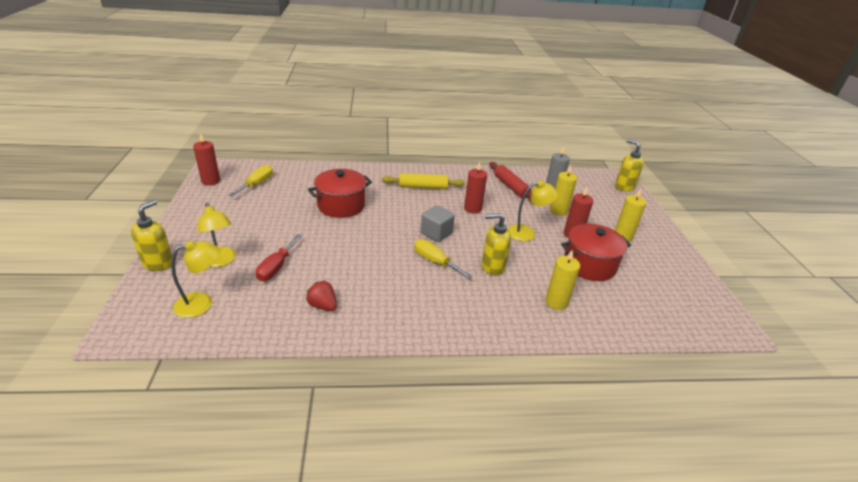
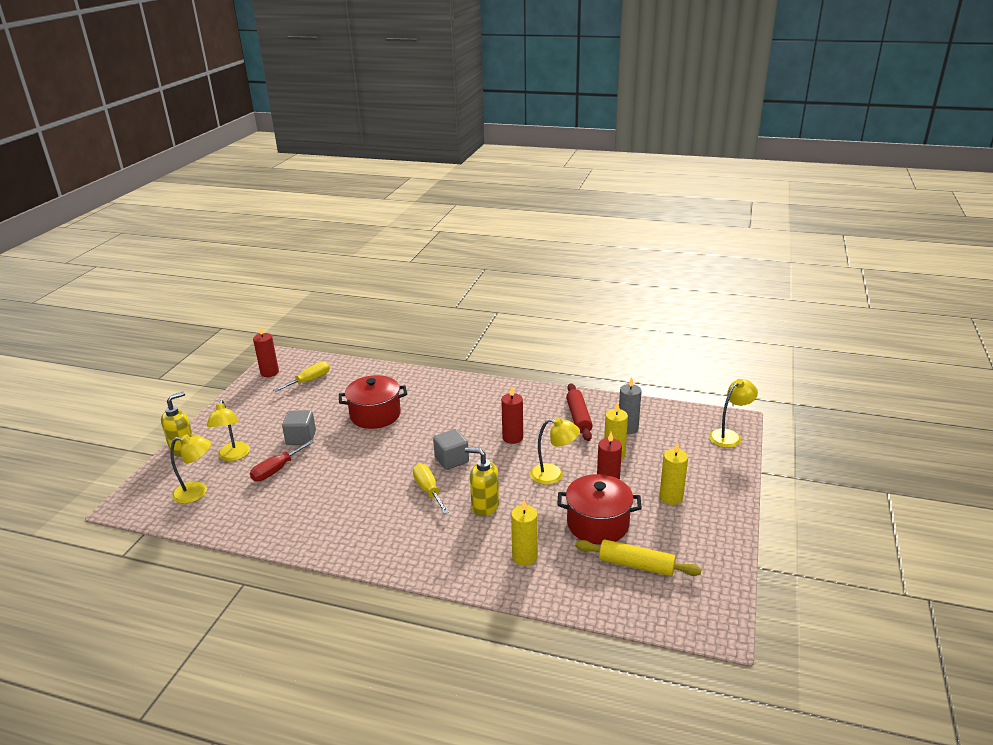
camera: 25 degrees right, 5 degrees down
red strawberry [306,280,337,311] -> none
yellow rolling pin [382,173,465,189] -> yellow rolling pin moved to [575,540,702,576]
yellow soap dispenser [615,139,644,192] -> yellow lamp [709,379,758,448]
none -> grey cube [282,410,316,445]

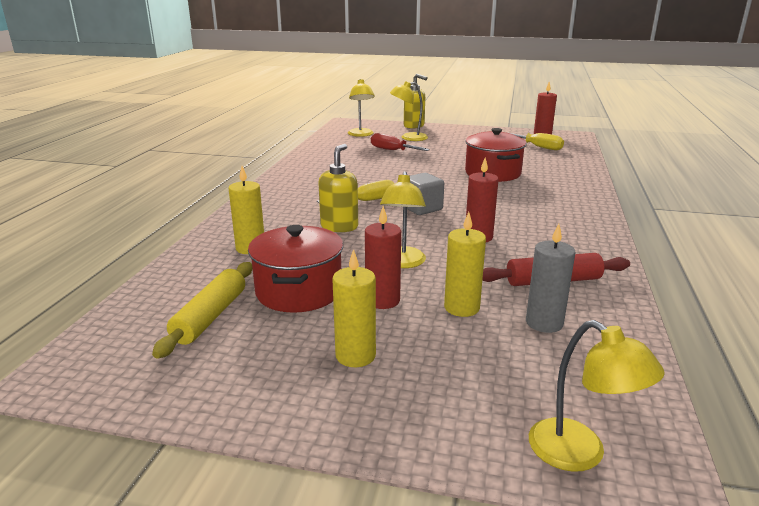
camera: 85 degrees right, 5 degrees down
grey cube [282,410,316,445] -> none

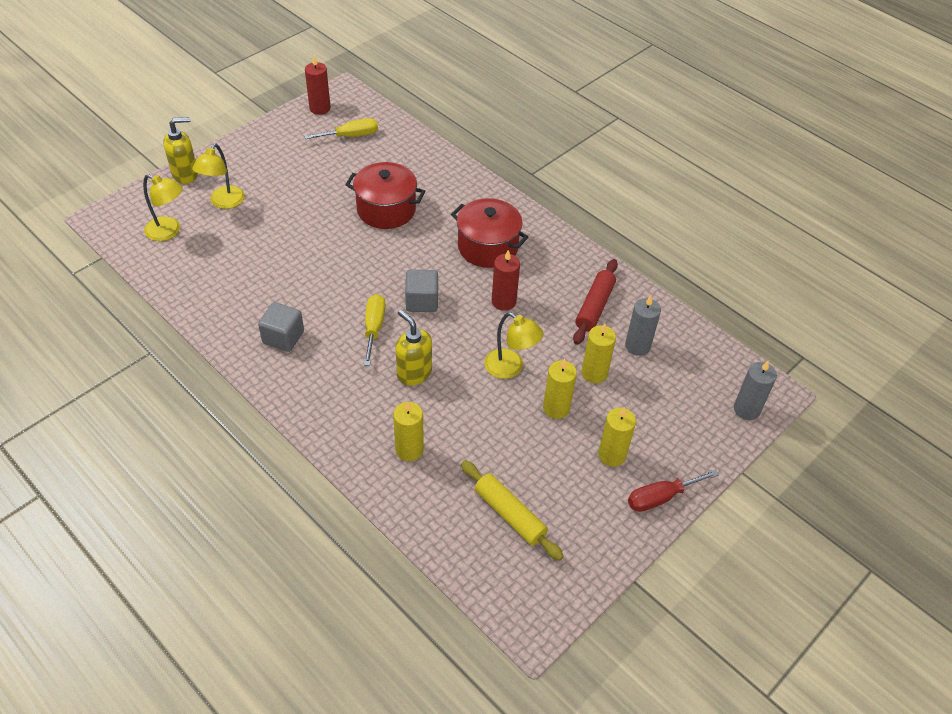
camera: 60 degrees left, 25 degrees up
red pot [248,225,343,313] -> red pot moved to [451,198,528,268]
red candle [365,206,401,309] -> yellow candle [543,359,577,419]
red screwdriver [371,133,430,151] -> red screwdriver moved to [628,470,719,512]
yellow lamp [529,320,665,472] -> grey candle [734,361,777,420]
none -> grey cube [258,302,304,352]

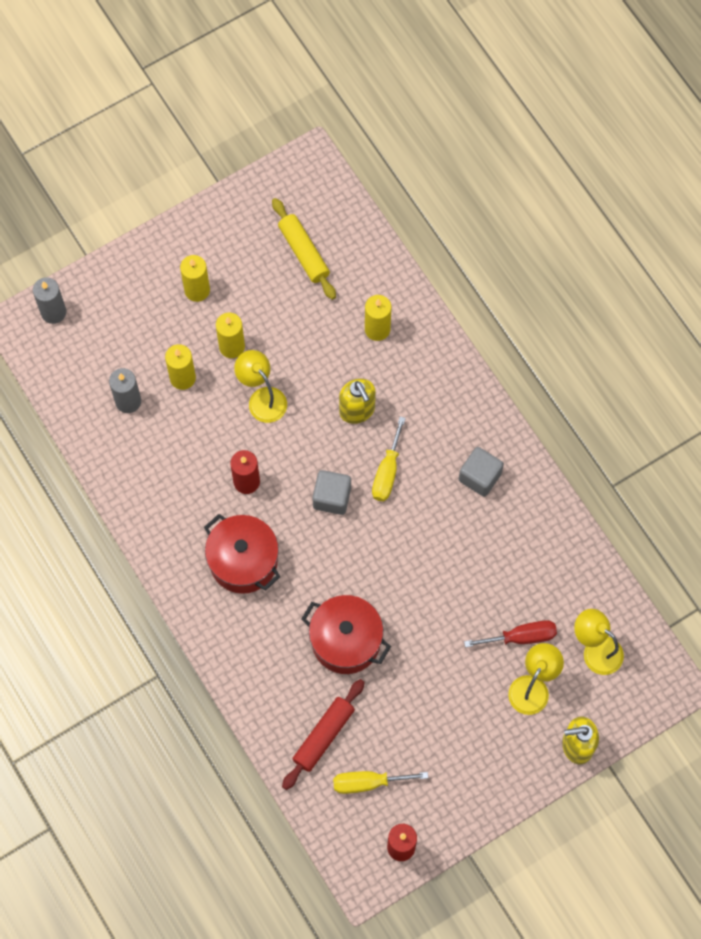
camera: 165 degrees left, 20 degrees up
red rolling pin [573,259,618,345] -> red rolling pin moved to [282,679,365,790]
red screwdriver [628,470,719,512] -> red screwdriver moved to [464,620,557,648]

